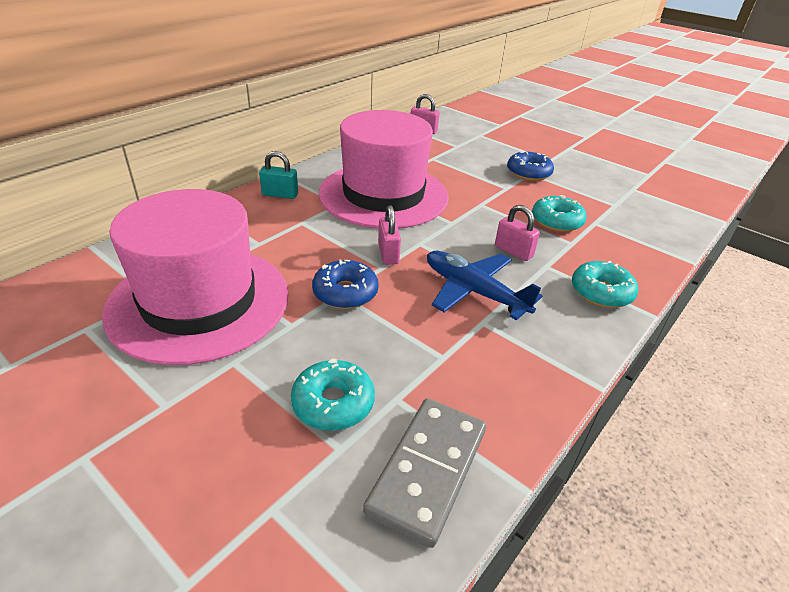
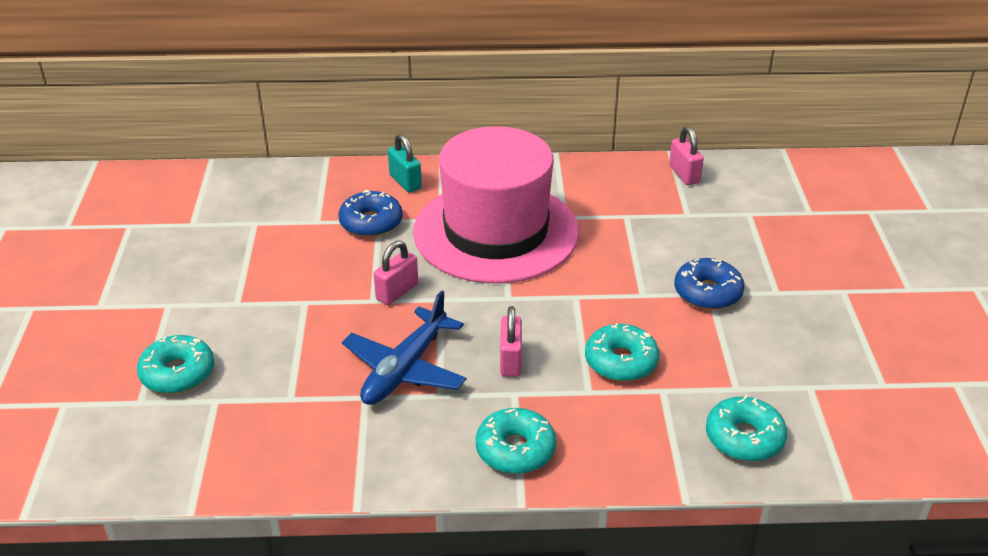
camera: 50 degrees right, 0 degrees up
pink hat [102,189,289,365] -> none
blue donut [312,260,379,309] -> blue donut moved to [338,190,403,237]
grey domino [363,398,486,548] -> none
blue plane [427,251,542,320] -> blue plane turned 150 degrees counterclockwise [342,290,466,405]
none -> turquoise donut [706,395,787,462]

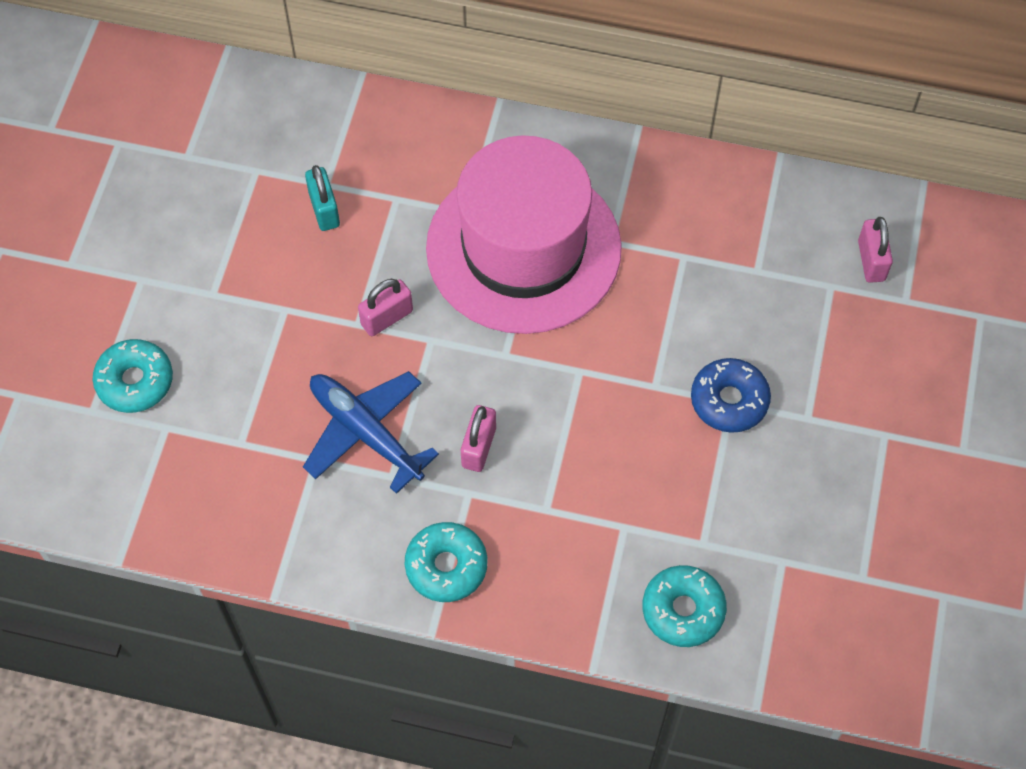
camera: 15 degrees right, 25 degrees up
blue donut [338,190,403,237] -> none
blue plane [342,290,466,405] -> blue plane turned 90 degrees clockwise [303,371,439,494]
turquoise padlock [388,134,422,193] -> turquoise padlock moved to [305,165,340,231]
turquoise donut [585,323,659,382] -> none
pink padlock [669,126,704,185] -> pink padlock moved to [858,217,893,283]

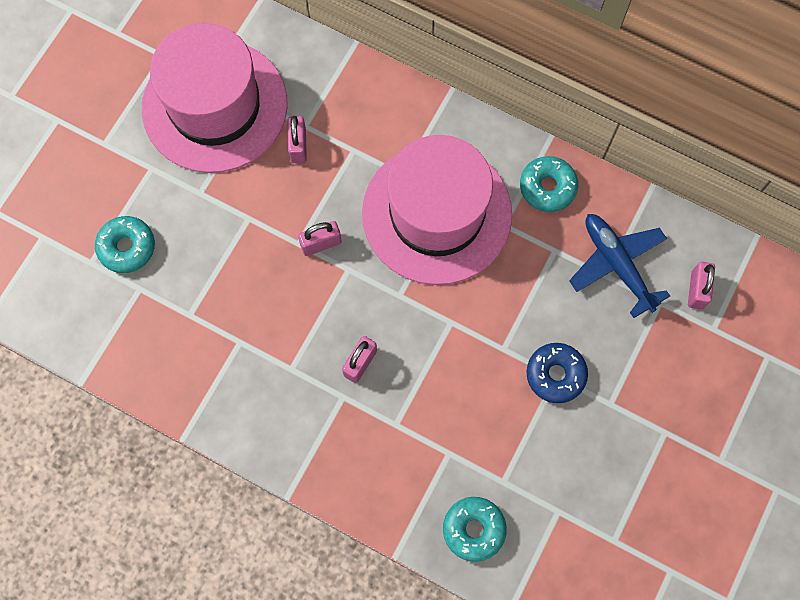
camera: 15 degrees right, 10 degrees up
blue plane [303,371,439,494] -> blue plane moved to [569,214,670,318]
turquoise padlock [305,165,340,231] -> pink padlock [288,116,307,163]
turquoise donut [405,522,487,602] -> turquoise donut moved to [520,156,578,212]
none -> pink hat [142,23,288,173]

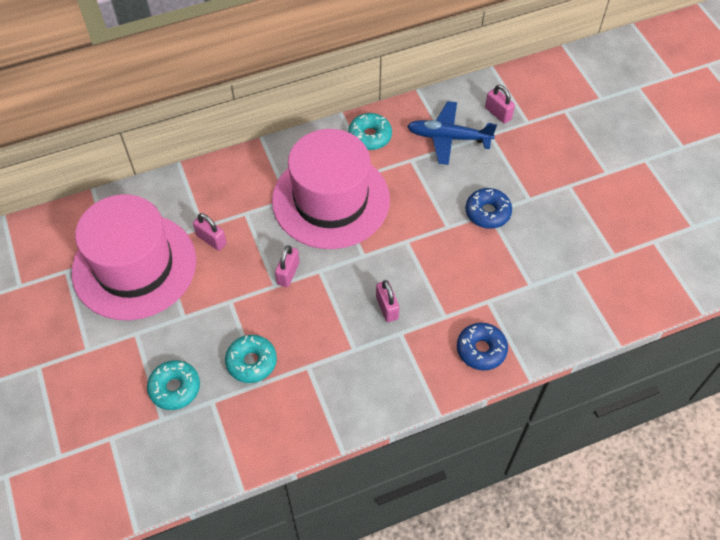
camera: 50 degrees left, 15 degrees down
turquoise donut [443,497,507,562] -> turquoise donut moved to [225,335,277,383]
none -> blue donut [457,323,508,370]

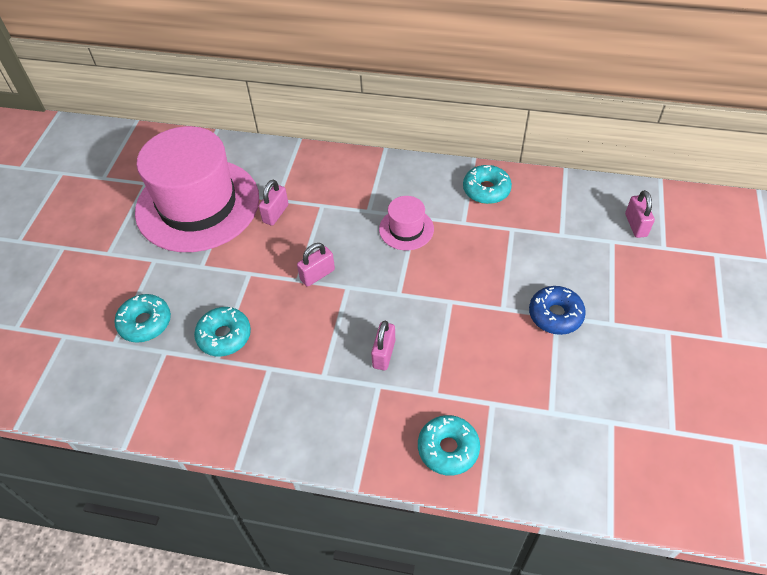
camera: 35 degrees right, 5 degrees down
pink padlock [193,213,227,251] -> pink padlock turned 45 degrees clockwise [259,180,289,226]
pink hat [272,129,390,249] -> pink hat [379,196,434,250], size x0.43
blue plane [407,101,497,165] -> none
blue donut [457,323,508,370] -> turquoise donut [418,415,480,476]

